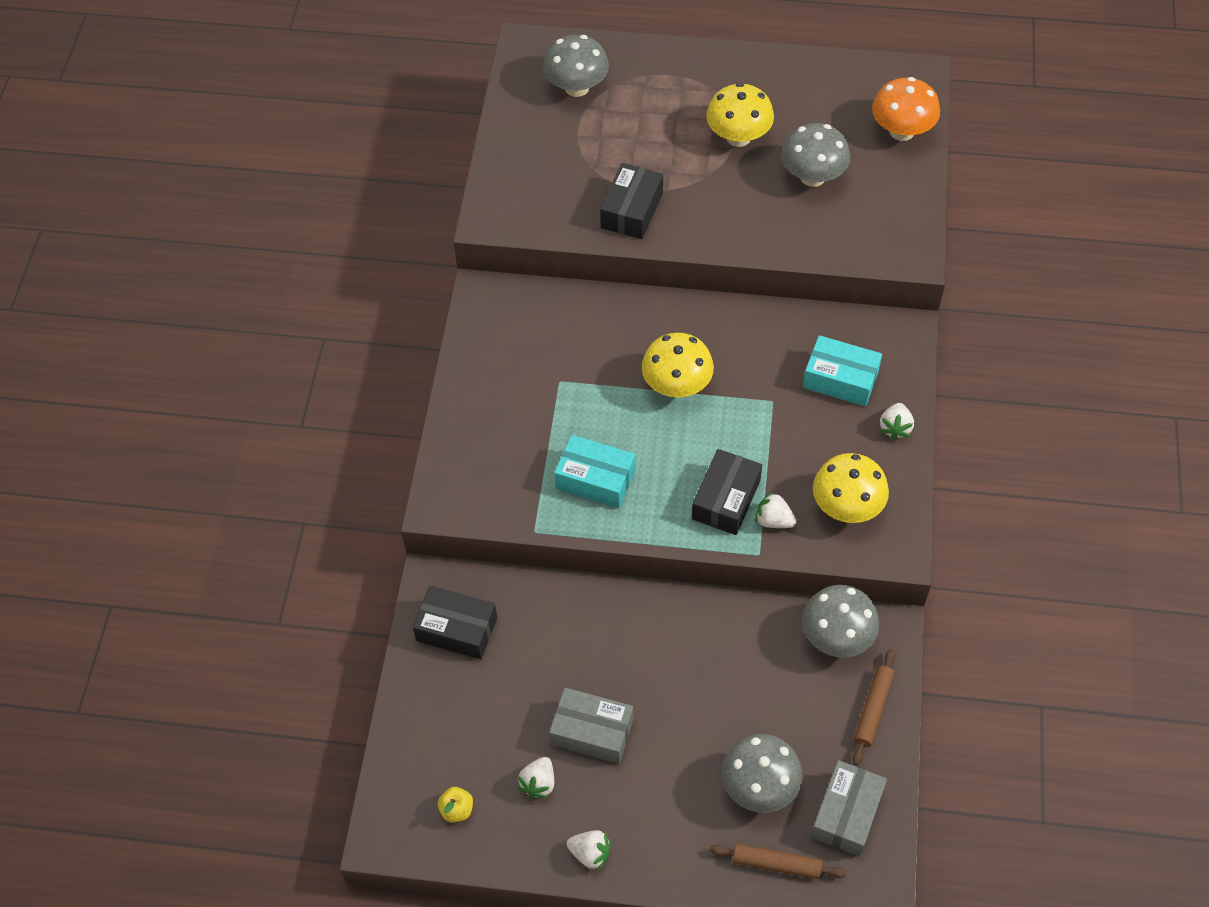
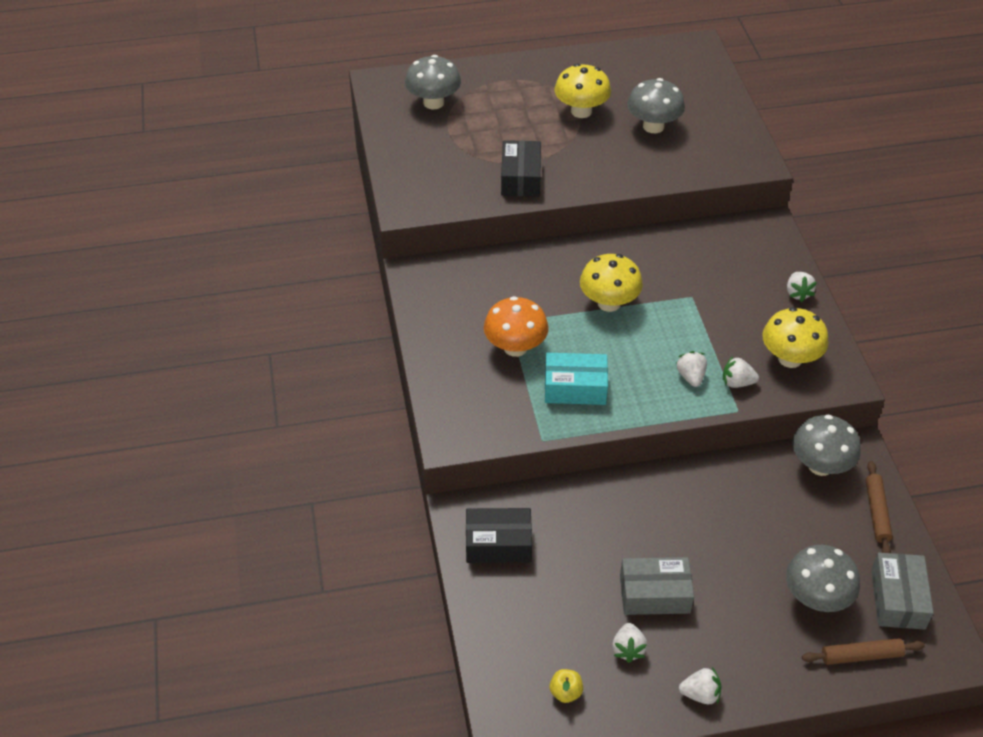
camera: 20 degrees left, 10 degrees down
black box [692,449,762,535] -> white strawberry [676,351,707,387]
turquoise box [803,335,882,406] -> none
orange mushroom [872,77,940,141] -> orange mushroom moved to [484,296,549,357]

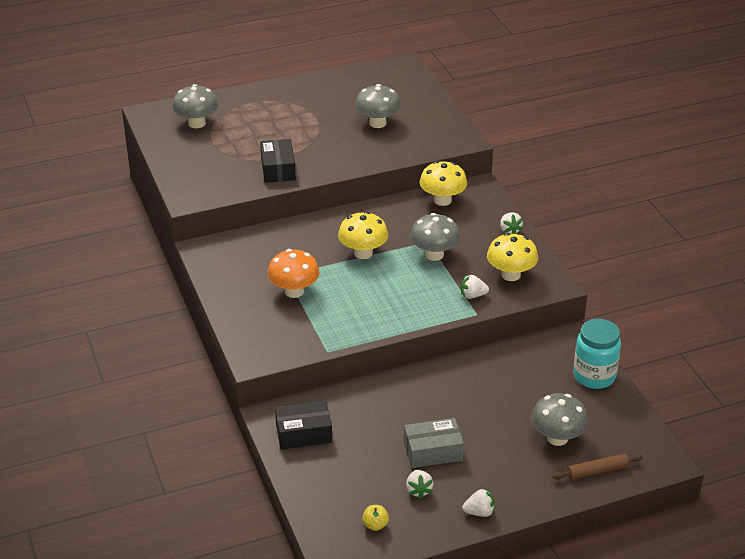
camera: 10 degrees left, 10 degrees down
turquoise box [545,353,608,405] -> none
yellow mushroom [554,64,611,118] -> yellow mushroom moved to [420,161,467,206]
white strawberry [676,351,707,387] -> none
grey mushroom [792,414,861,476] -> grey mushroom moved to [410,213,460,261]
brown rolling pin [866,461,893,553] -> turquoise jar [573,319,621,389]
grey box [871,553,934,630] -> none

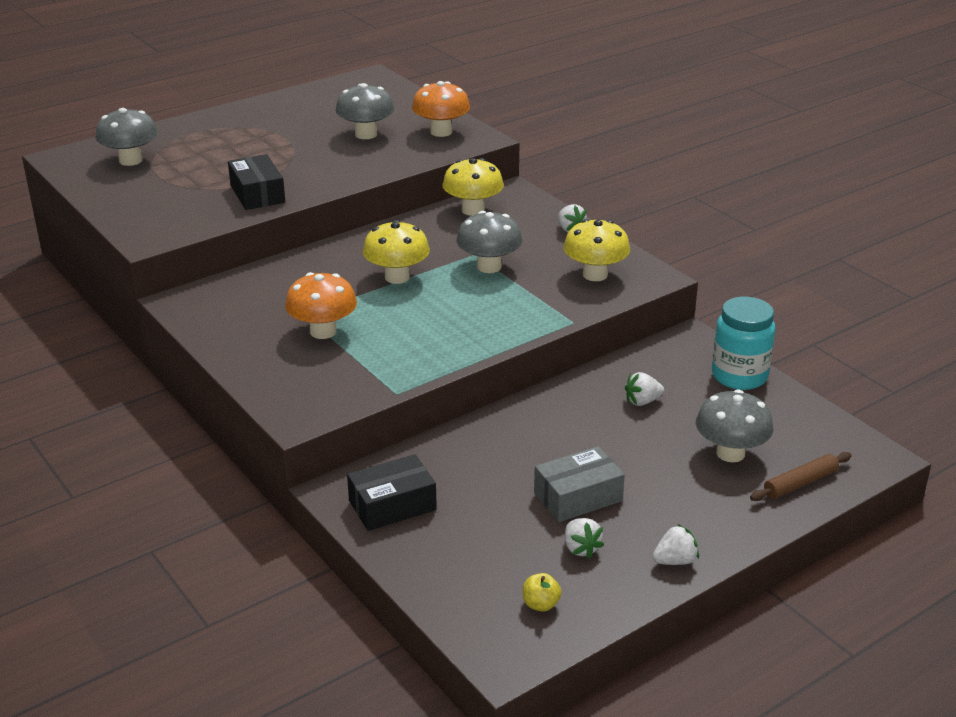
camera: 15 degrees left, 5 degrees down
white strawberry [461,274,489,299] -> white strawberry moved to [625,372,664,406]
none -> orange mushroom [412,81,470,137]

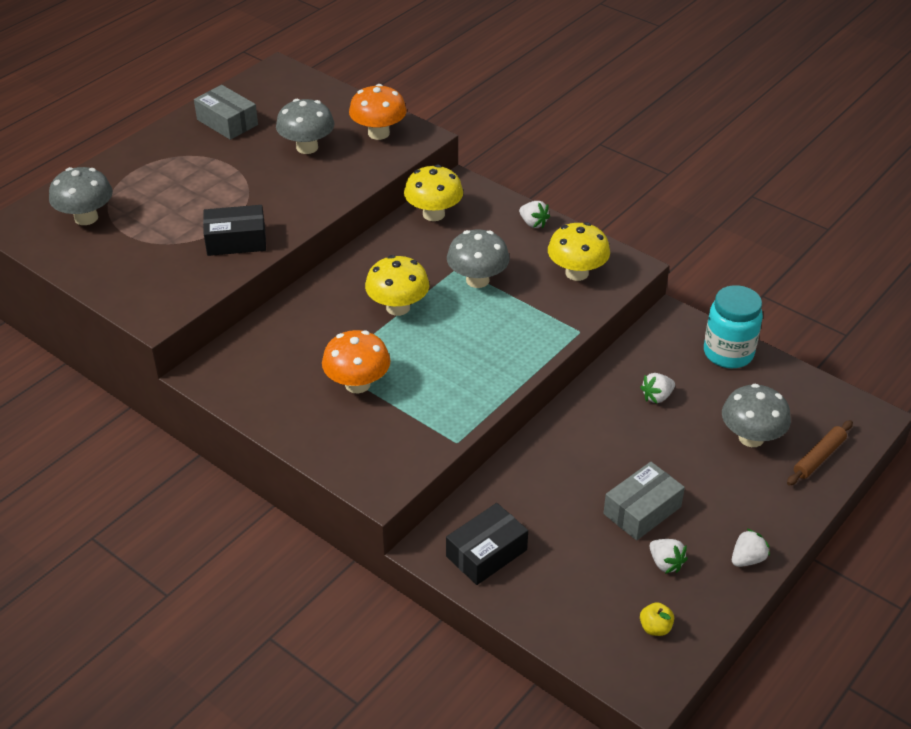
camera: 15 degrees left, 10 degrees up
black box [228,154,285,210] -> black box turned 60 degrees counterclockwise [203,205,266,256]
none -> grey box [194,85,258,140]

